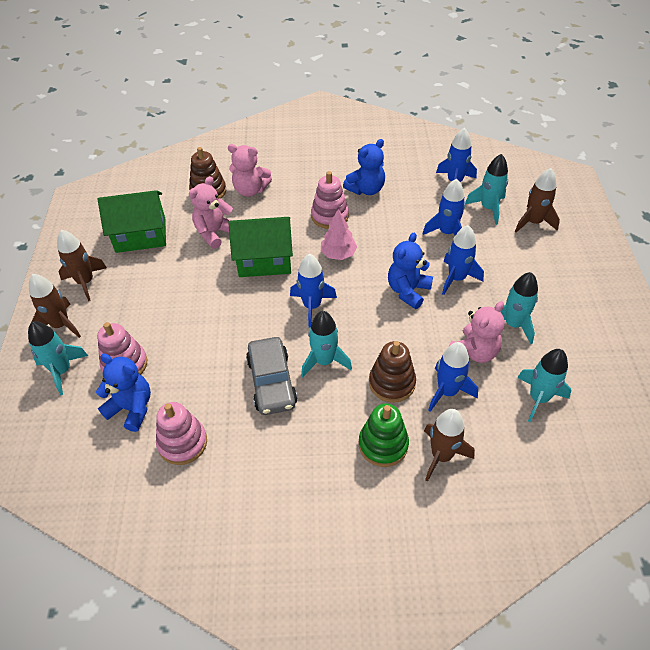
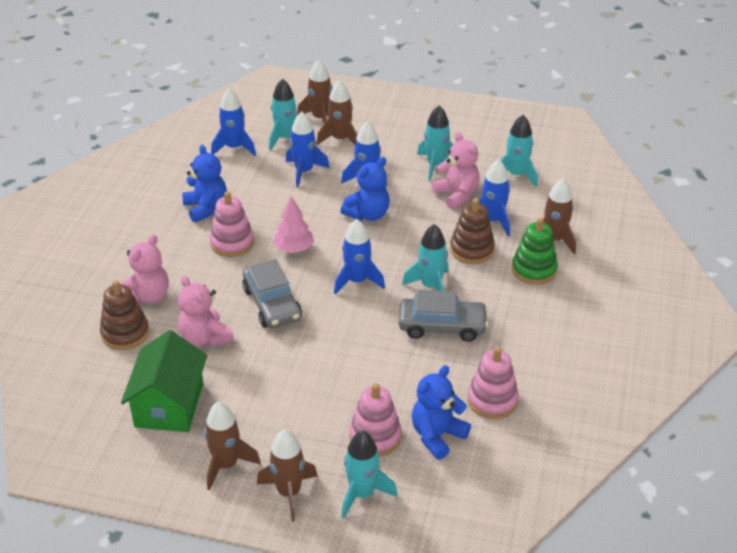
camera: 75 degrees left, 10 degrees down
green house [229,217,293,277] -> grey car [242,259,302,329]
blue teddy bear [388,233,433,309] -> blue teddy bear turned 90 degrees counterclockwise [341,157,390,221]
none -> brown rocket [316,80,357,145]

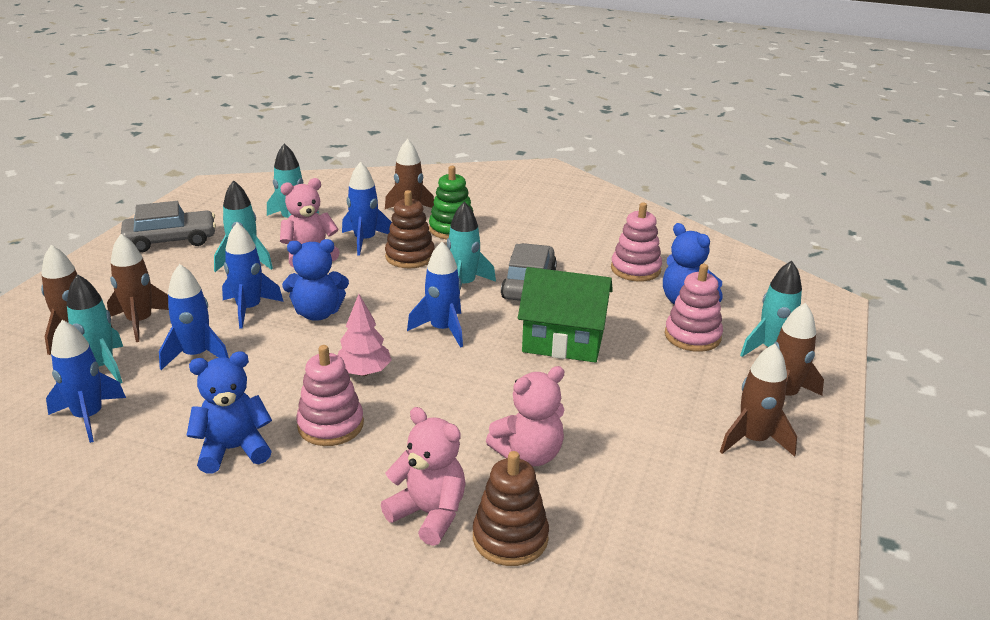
camera: 85 degrees left, 10 degrees down
green house [121,330,207,432] -> green house moved to [518,267,613,363]
grey car [242,259,302,329] -> grey car moved to [121,201,216,253]
blue teddy bear [341,157,390,221] -> blue teddy bear turned 120 degrees clockwise [282,239,349,321]

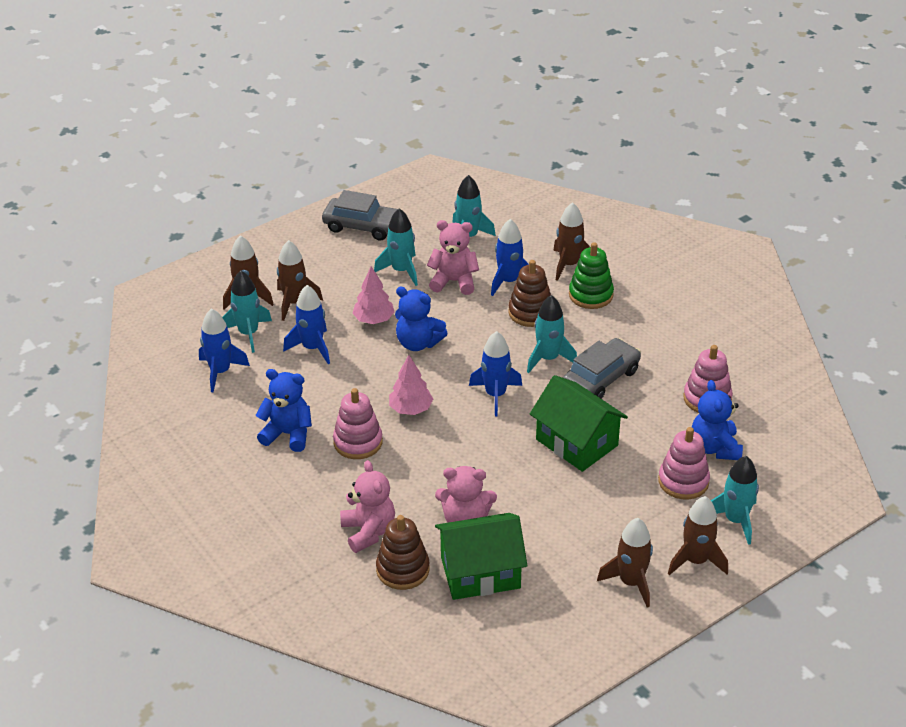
camera: 35 degrees right, 10 degrees up
blue rocket [222,223,284,329] -> pink tree [352,266,395,324]
none -> green house [435,513,527,600]

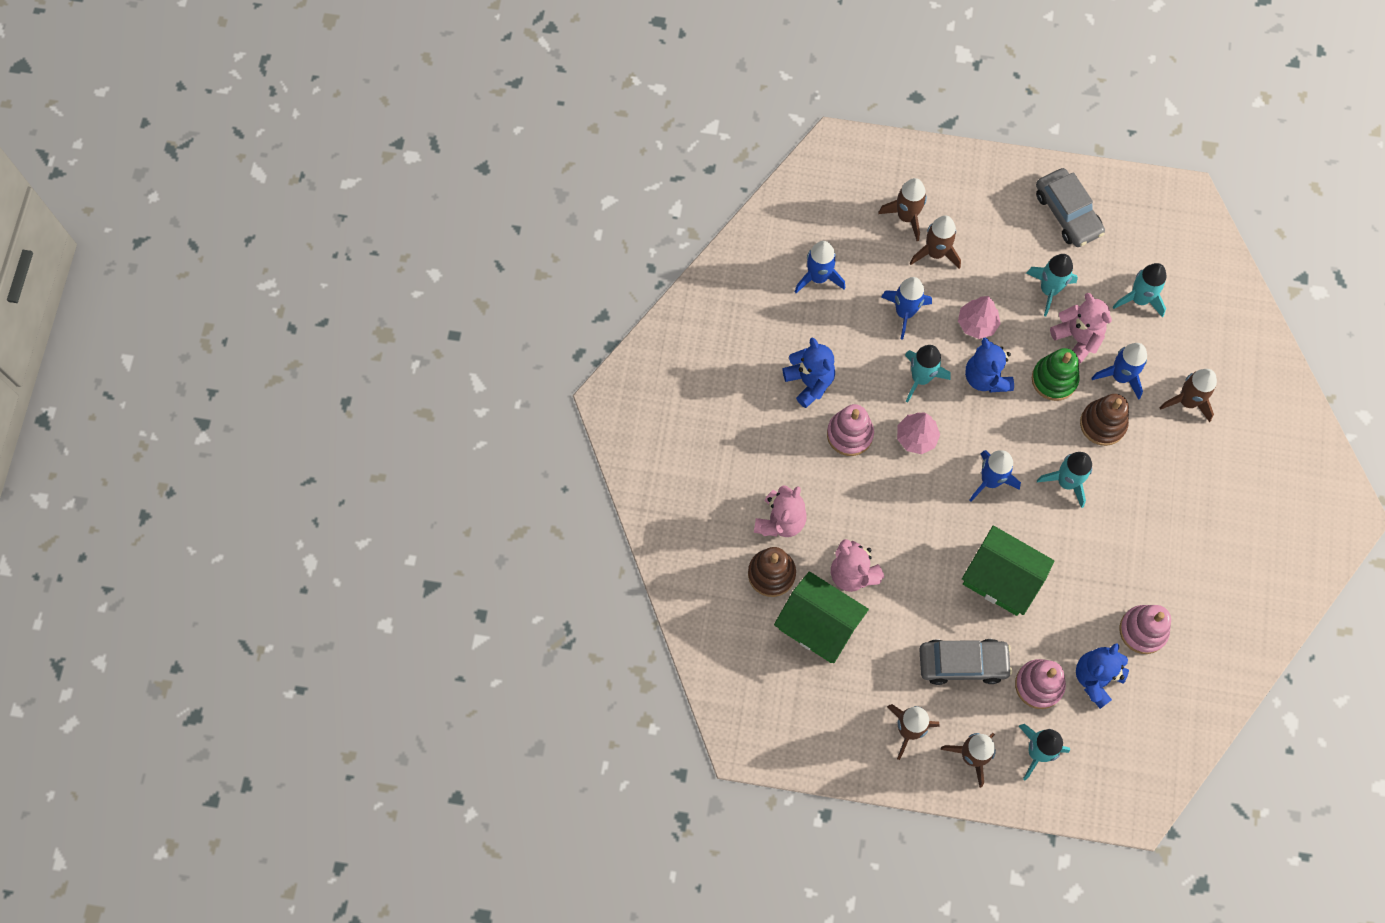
camera: 45 degrees right, 30 degrees up
turquoise rocket [222,271,272,353] -> turquoise rocket moved to [905,345,951,402]
green house [530,375,628,472] -> green house turned 60 degrees counterclockwise [962,525,1054,616]
grey car [563,338,641,399] -> grey car moved to [919,639,1012,685]
green stacking toy [569,242,614,309] -> green stacking toy moved to [1032,348,1079,401]

